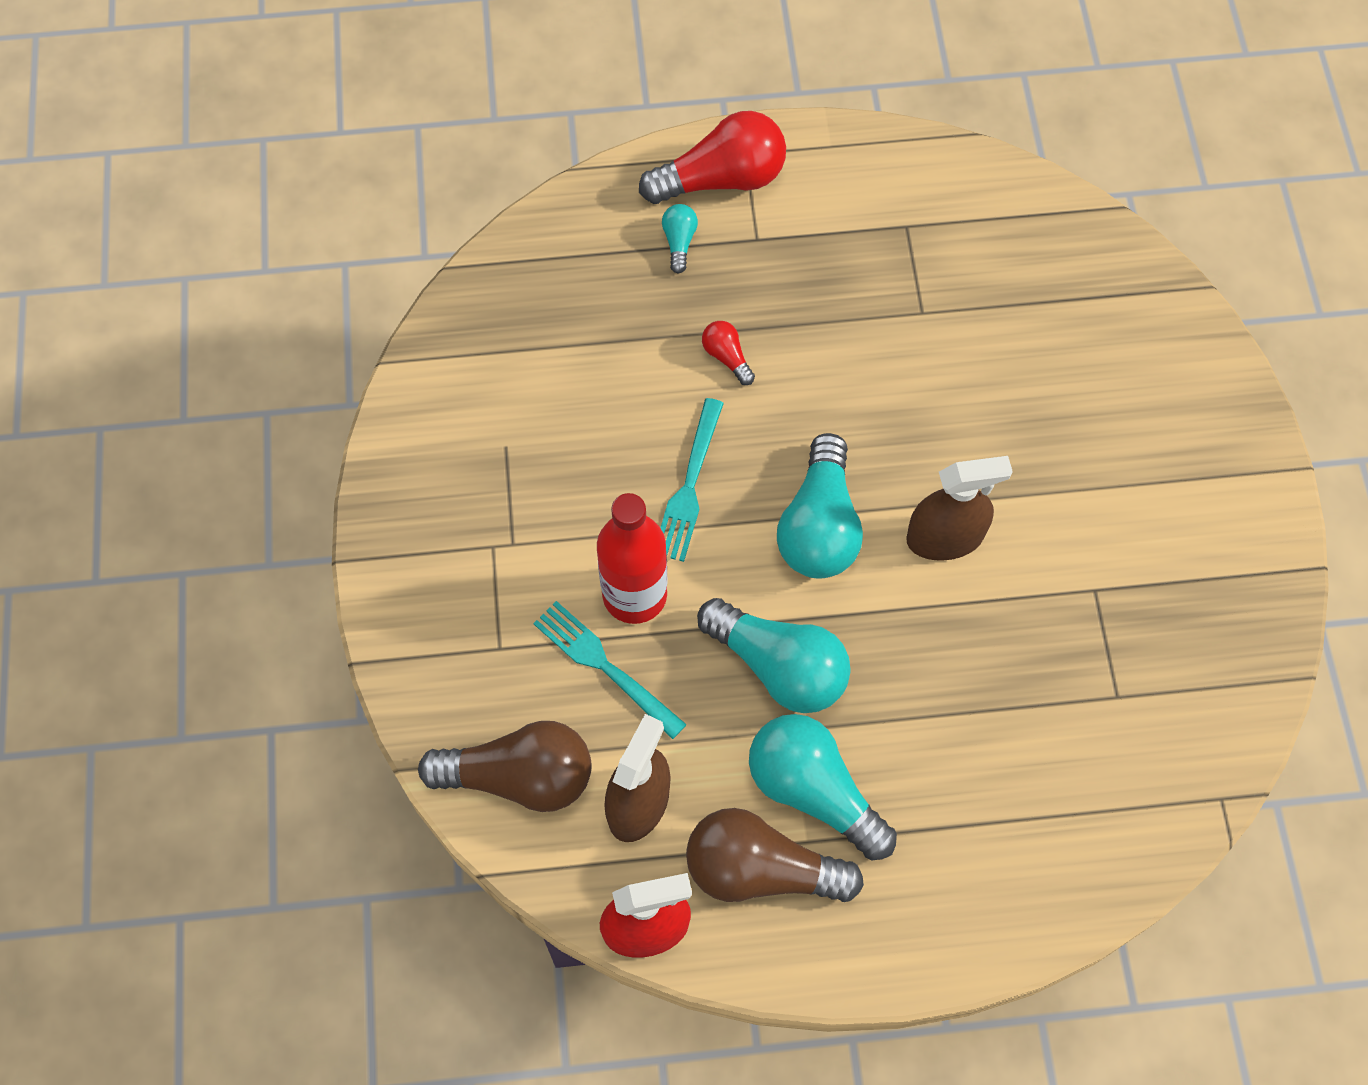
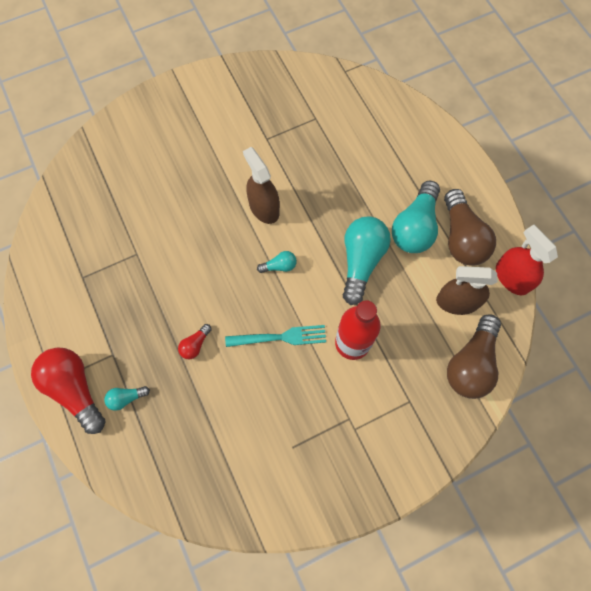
camera: 110 degrees left, 5 degrees up
brown light bulb [418,721,592,812] -> brown light bulb turned 135 degrees counterclockwise [447,315,501,399]
turquoise fork [533,601,687,739] -> none
turquoise light bulb [777,433,863,579] -> turquoise light bulb [257,251,297,273], size x0.46

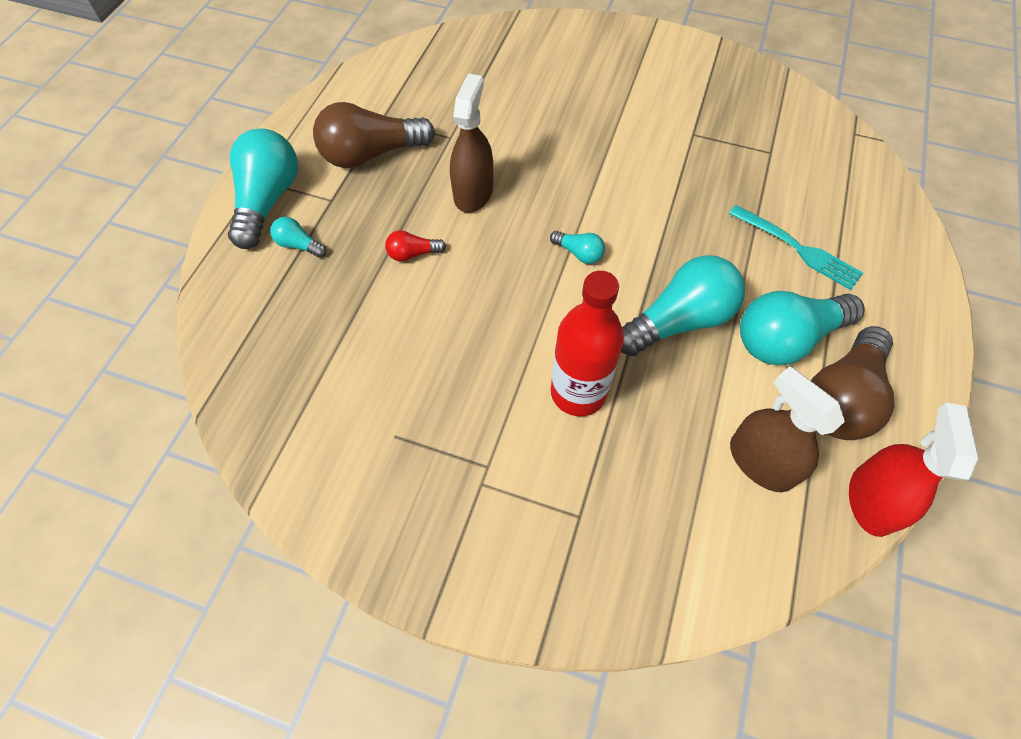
camera: 45 degrees right, 10 degrees down
red light bulb [31,348,106,434] -> turquoise light bulb [228,128,298,249]
turquoise fork [225,325,326,347] -> turquoise fork moved to [729,205,863,290]
brown spray bottle [243,147,280,224] -> brown spray bottle moved to [450,74,493,213]
brown light bulb [447,315,501,399] -> brown light bulb moved to [313,102,435,168]

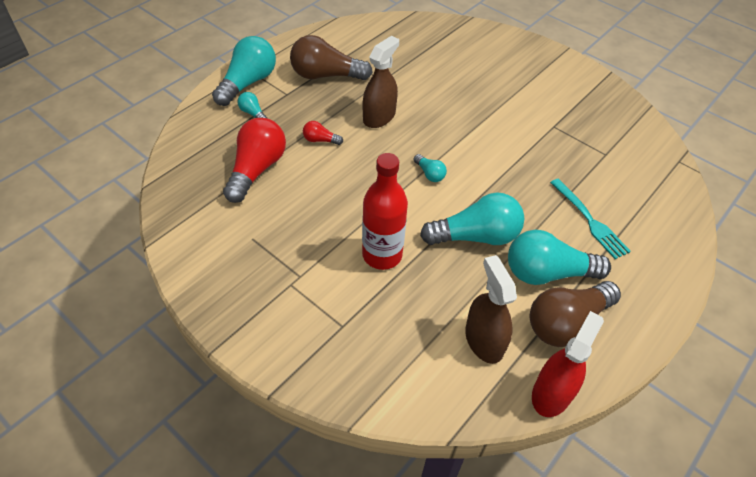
camera: 20 degrees right, 10 degrees down
none -> red light bulb [223,118,286,203]

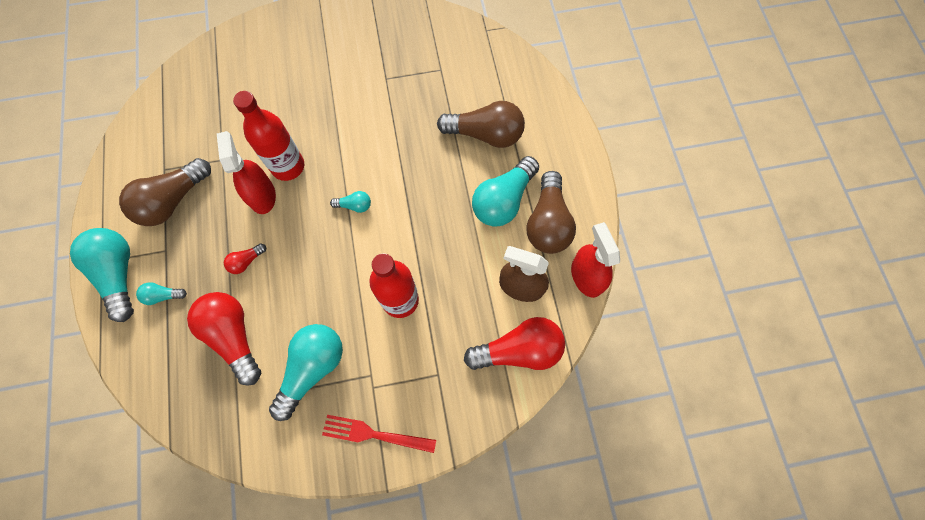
camera: 50 degrees left, 20 degrees up
brown spray bottle [363,36,399,128] -> red spray bottle [217,131,276,214]
turquoise light bulb [420,192,524,245] -> turquoise light bulb moved to [269,324,343,421]
turquoise fork [550,179,631,259] -> brown light bulb [437,101,525,148]
none -> red bottle [233,91,304,181]
none -> red fork [322,415,436,453]
none -> red light bulb [464,317,565,370]

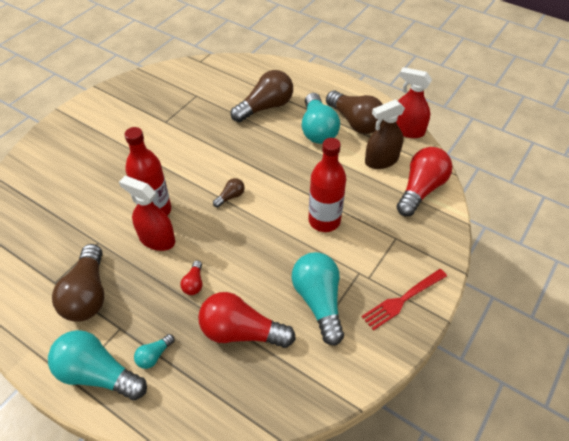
camera: 45 degrees left, 20 degrees down
turquoise light bulb [330,191,371,213] -> brown light bulb [213,178,245,207]

